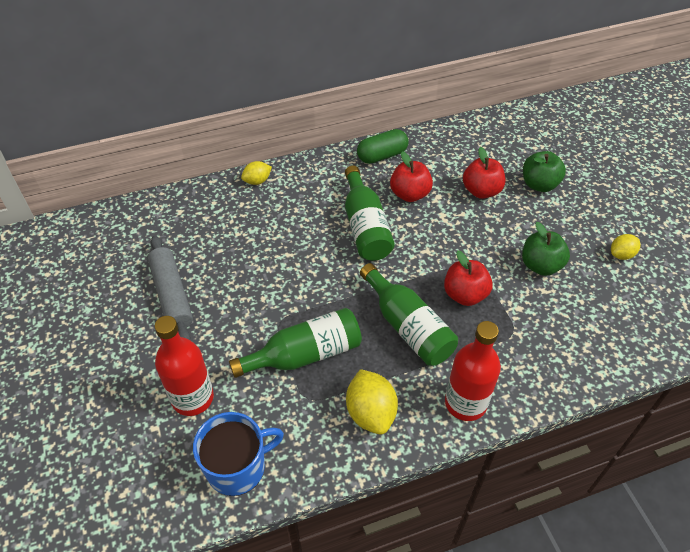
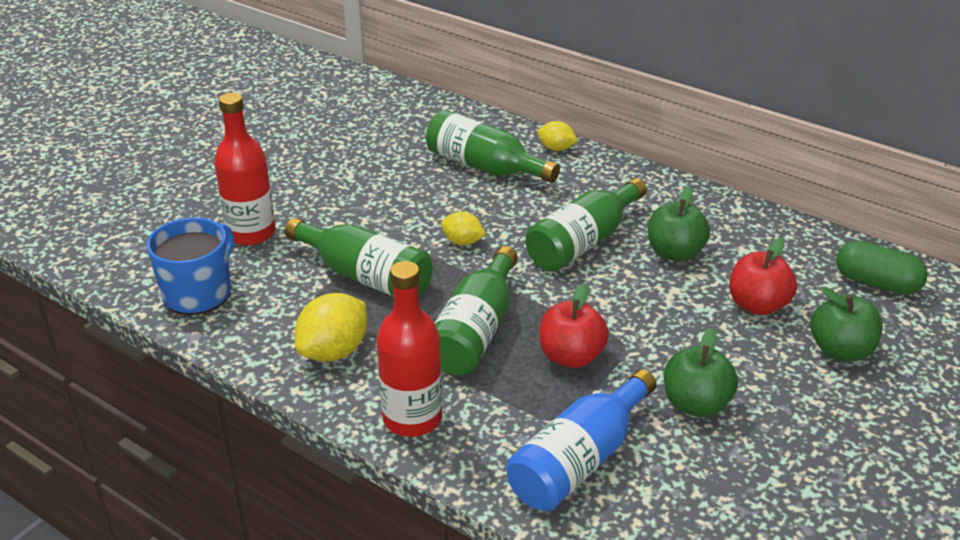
camera: 55 degrees right, 15 degrees down
grey rolling pin [148,236,193,340] -> none
blue mug [193,412,284,496] -> blue mug turned 90 degrees counterclockwise [146,218,234,315]
green capsule [357,129,408,164] -> green capsule moved to [836,240,928,295]
red apple [390,151,433,202] -> green apple [648,186,710,261]
yellow lemon [611,234,641,260] -> yellow lemon moved to [441,211,486,246]
none -> green bottle [426,110,560,183]
none -> blue bottle [506,369,657,511]

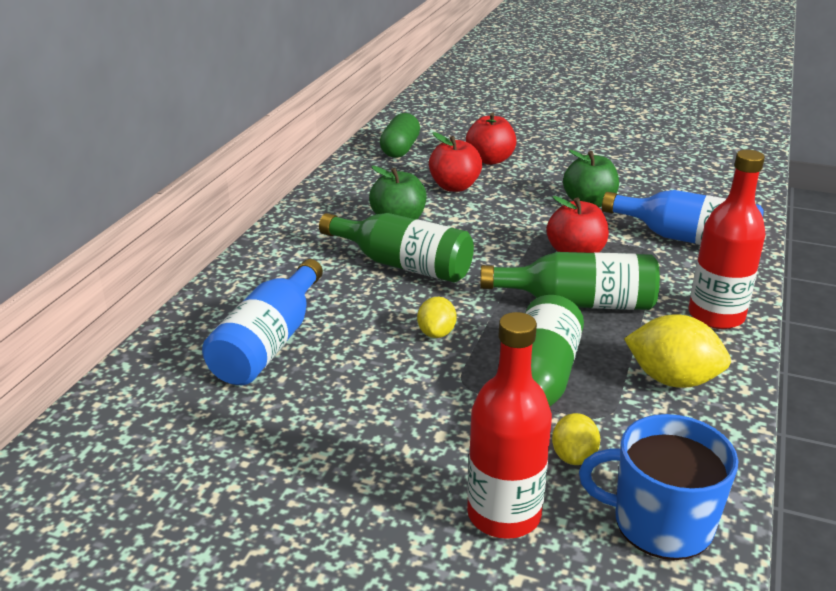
camera: 105 degrees left, 5 degrees down
green bottle [426,110,560,183] -> blue bottle [202,259,323,385]
yellow lemon [538,121,578,151] -> yellow lemon moved to [552,413,600,465]
green apple [810,287,883,361] -> red apple [466,113,517,165]

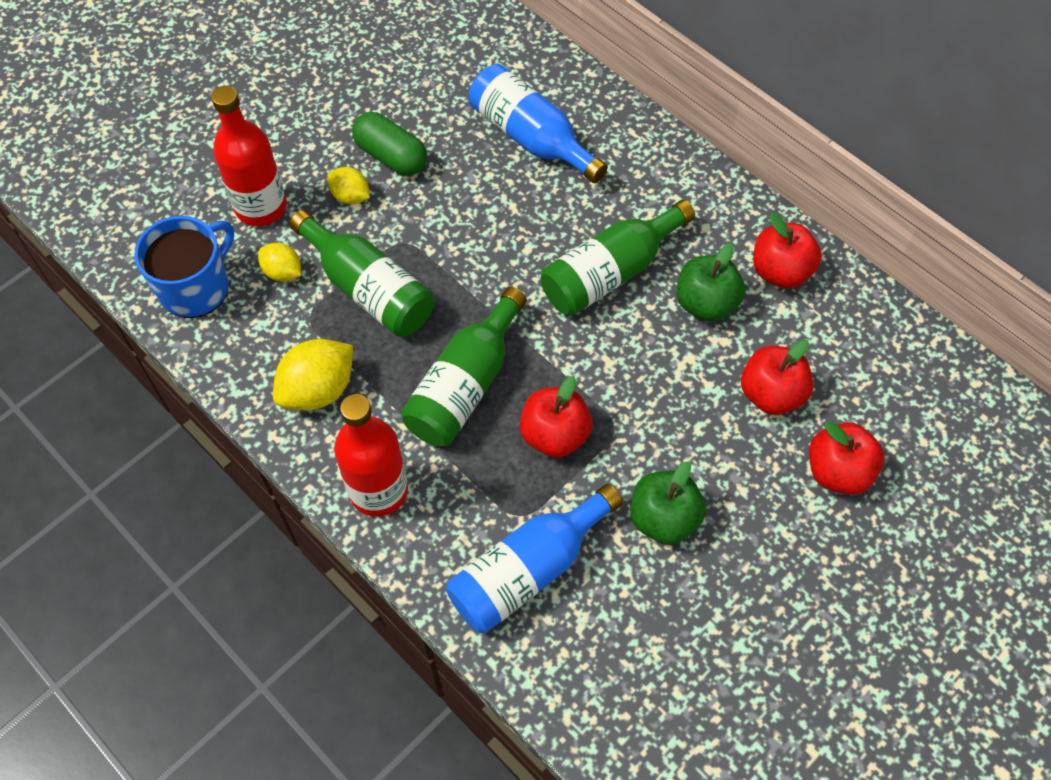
camera: 115 degrees right, 30 degrees up
green capsule [380,113,420,158] -> green capsule moved to [352,112,427,176]
yellow lemon [417,297,457,338] -> yellow lemon moved to [328,167,370,205]
none -> red apple [753,213,822,288]

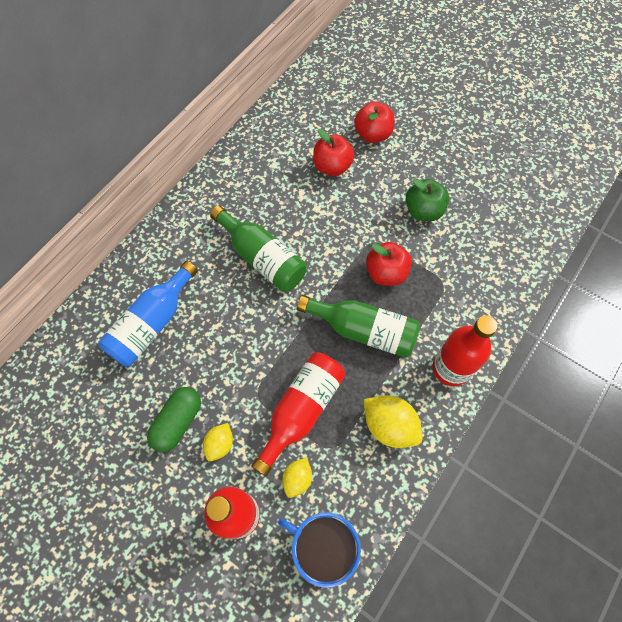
camera: 100 degrees left, 5 degrees up
green bottle [290,210,434,337] -> red bottle [251,352,345,476]
blue bottle [446,484,623,634] -> none
green apple [676,243,745,321] -> none
red apple [753,213,822,288] -> none

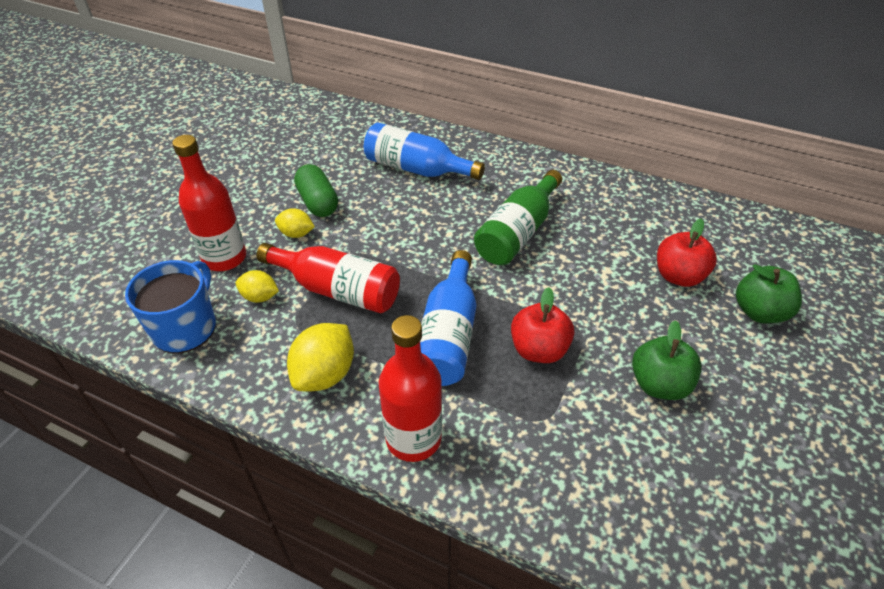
camera: 80 degrees right, 20 degrees down
green capsule [147,387,201,452] -> green capsule turned 45 degrees clockwise [294,164,338,217]
green bottle [297,295,420,358] -> blue bottle [420,250,477,386]
red apple [354,102,394,143] -> green apple [736,264,802,323]

